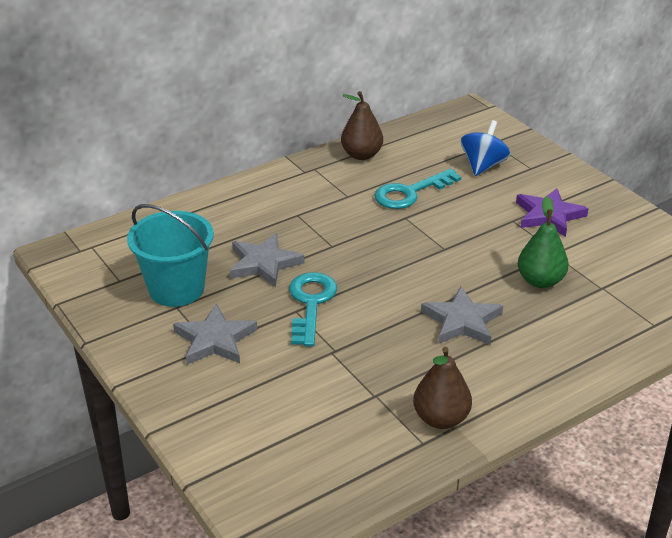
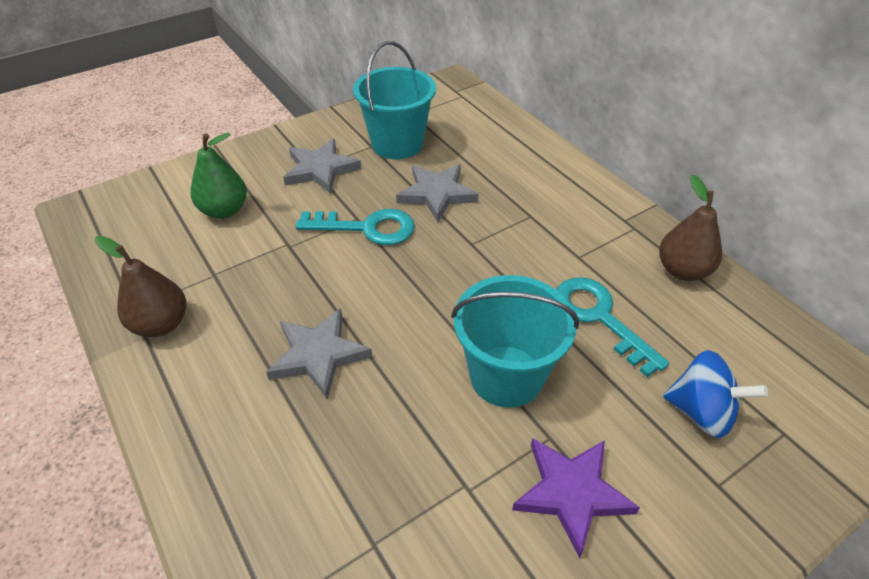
camera: 90 degrees right, 10 degrees up
green pear [518,196,569,288] -> green pear moved to [191,132,247,219]
none -> turquoise bucket [451,275,579,408]

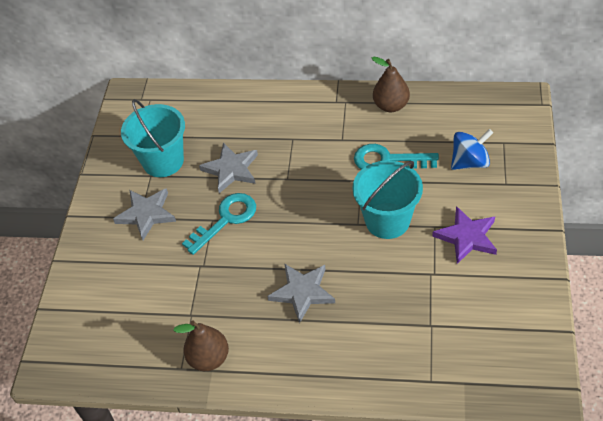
camera: 45 degrees left, 5 degrees up
green pear [191,132,247,219] -> none

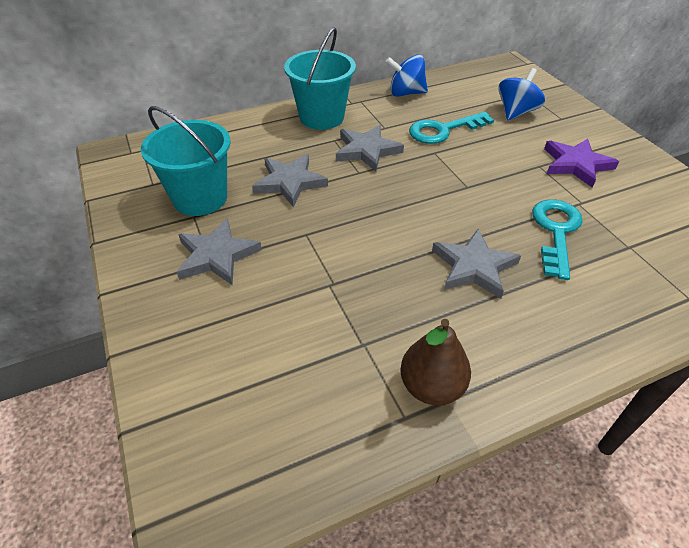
camera: 35 degrees left, 5 degrees down
turquoise key [182,193,256,255] -> turquoise key moved to [532,199,583,280]
turquoise bucket [352,160,423,239] -> turquoise bucket moved to [284,27,356,130]
brown pear [372,57,410,112] -> blue spinning top [386,55,428,97]
none -> grey star [336,125,404,171]

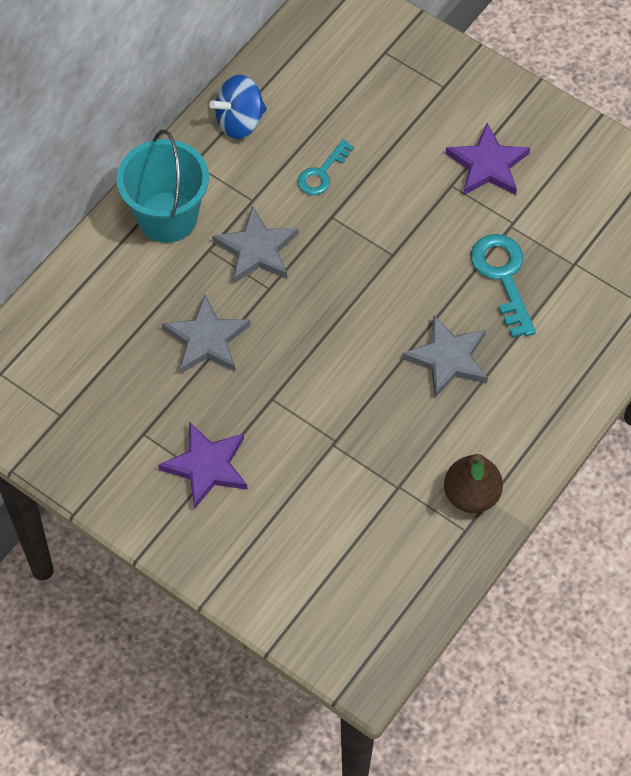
camera: 30 degrees left, 15 degrees up
turquoise bucket [141,106,231,216] -> none
grey star [176,218,262,285] -> purple star [158,422,247,509]
turquoise key [409,112,494,144] -> turquoise key [298,139,354,195], size x0.63
blue spinning top [498,68,545,121] -> none

